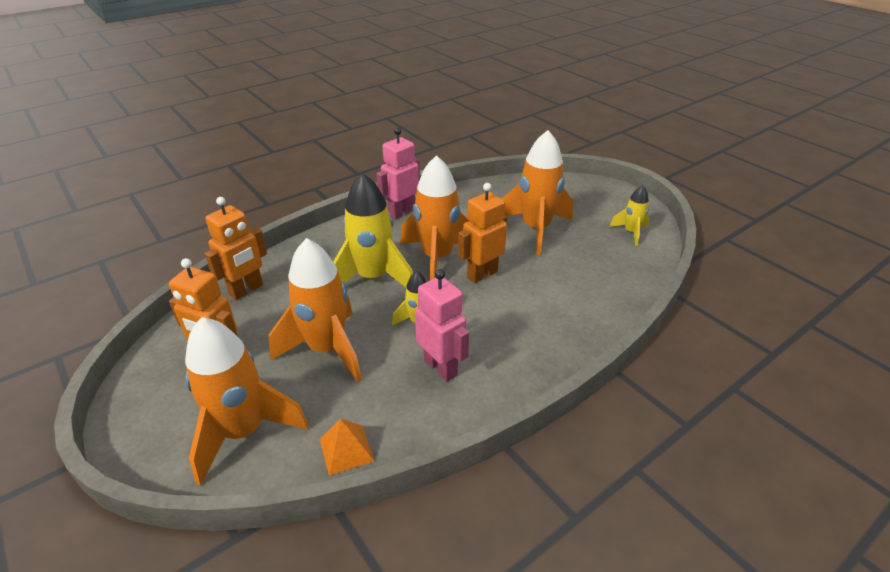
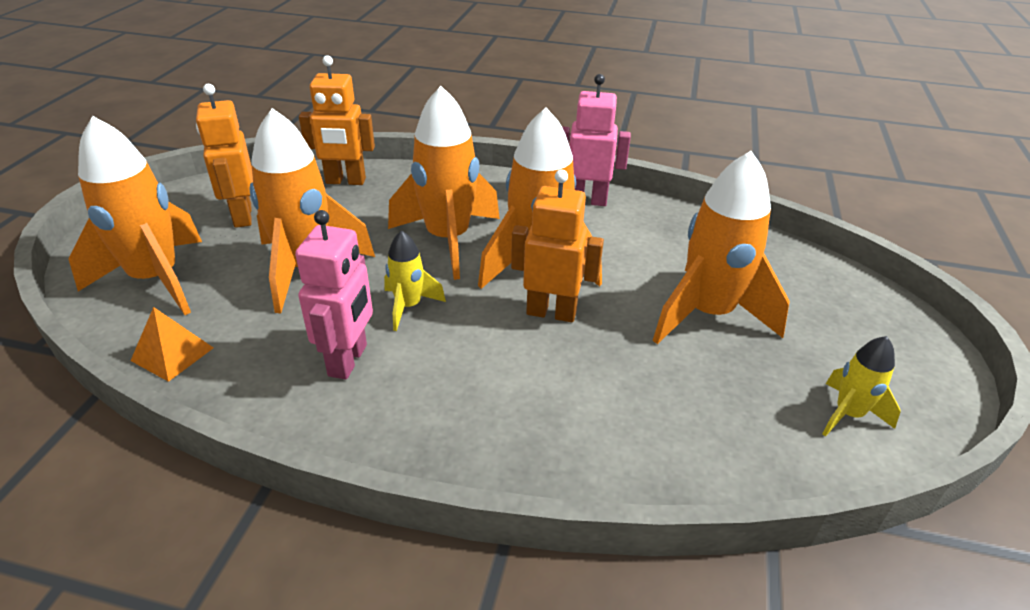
camera: 50 degrees right, 0 degrees up
yellow rocket [333,173,413,287] -> orange rocket [388,86,500,280]

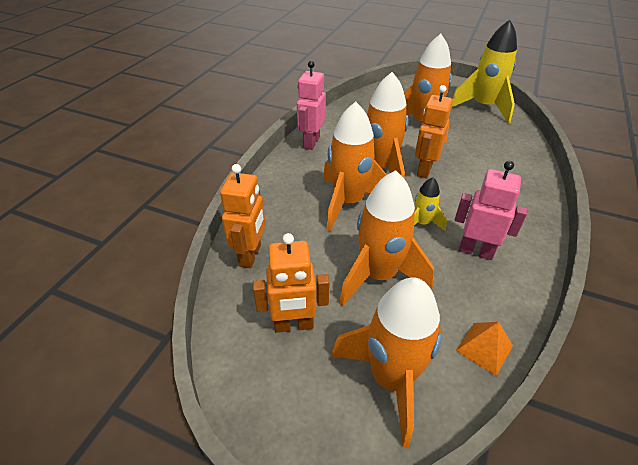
camera: 80 degrees left, 5 degrees up
yellow rocket [822,336,901,437] -> yellow rocket [452,20,517,124], size x1.97

